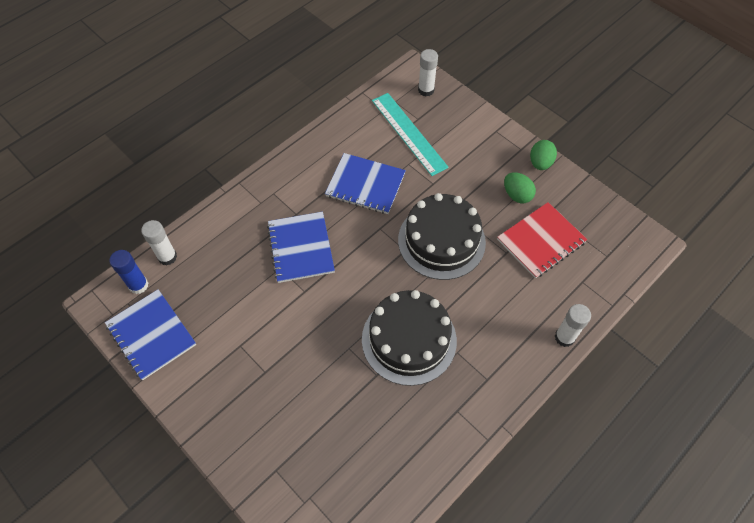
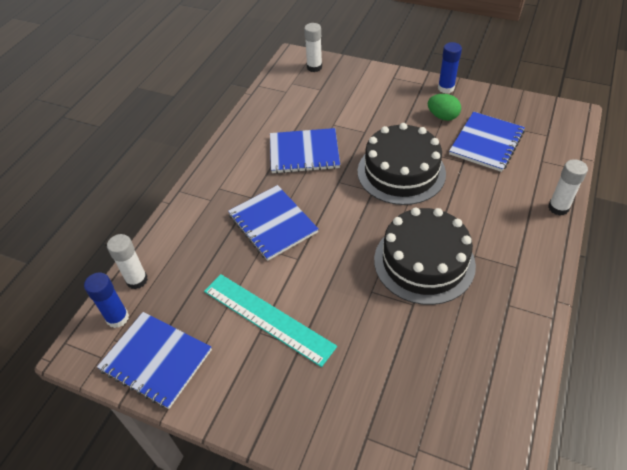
camera: 20 degrees left, 10 degrees down
turquoise ruler [372,93,449,176] -> turquoise ruler moved to [204,274,337,367]
red notebook [497,202,588,278] -> blue notebook [449,112,525,172]
green egg [530,140,557,170] -> blue glue stick [438,42,462,93]

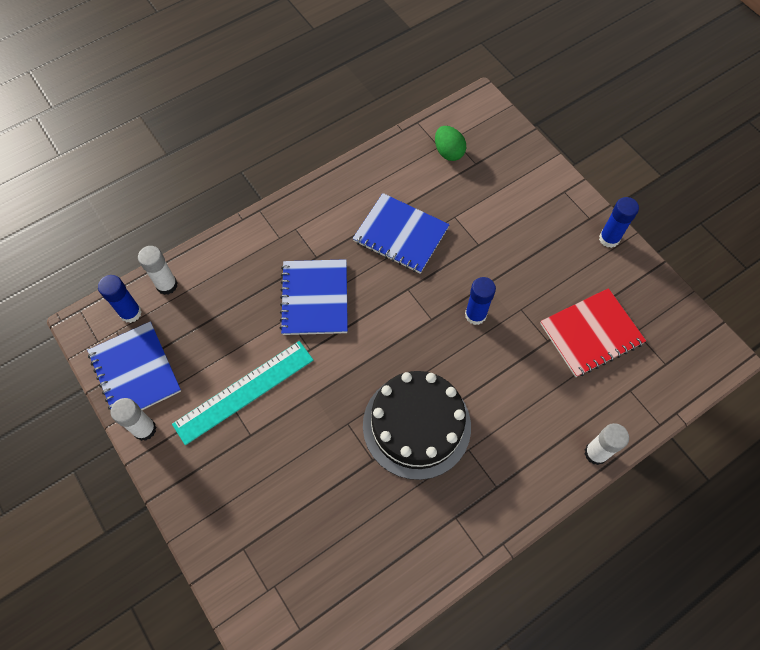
camera: 30 degrees right, 15 degrees up
turquoise ruler [204,274,337,367] -> turquoise ruler turned 75 degrees clockwise [172,341,314,445]
white glue stick [304,23,322,72] -> white glue stick moved to [110,398,157,441]
black cake [357,123,446,205] -> blue glue stick [465,277,496,325]
green egg [428,94,461,121] -> green egg moved to [435,126,466,161]
blue notebook [449,112,525,172] -> red notebook [540,288,646,377]

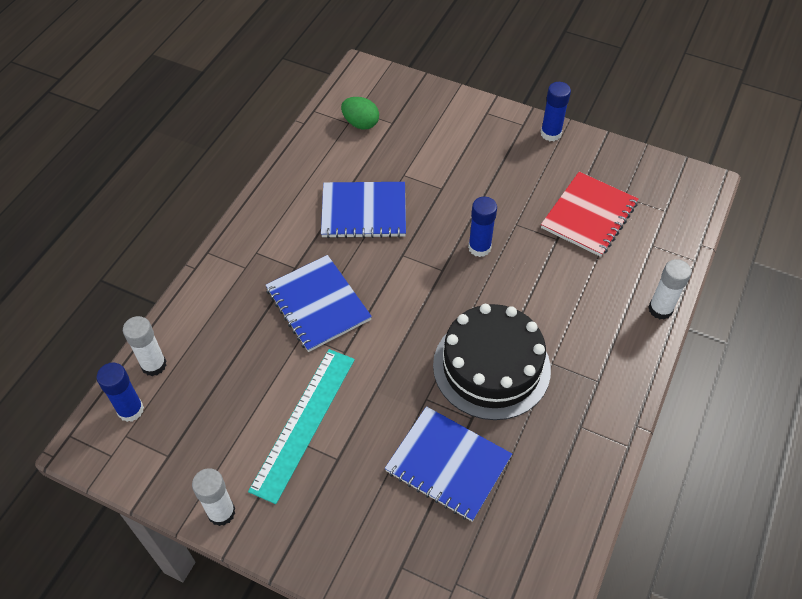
camera: 30 degrees left, 10 degrees down
blue notebook [87,321,181,410] -> blue notebook moved to [385,406,512,522]

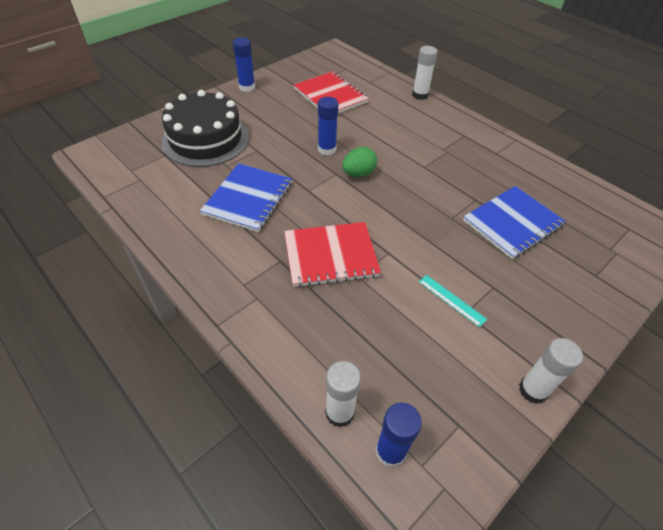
camera: 70 degrees left, 5 degrees down
turquoise ruler [248,349,355,504] -> turquoise ruler [419,275,487,328], size x0.46
blue notebook [265,255,372,352] -> red notebook [284,222,381,288]
green egg [341,97,379,130] -> green egg moved to [342,147,377,177]
black cake [433,304,551,420] -> black cake moved to [161,90,249,167]

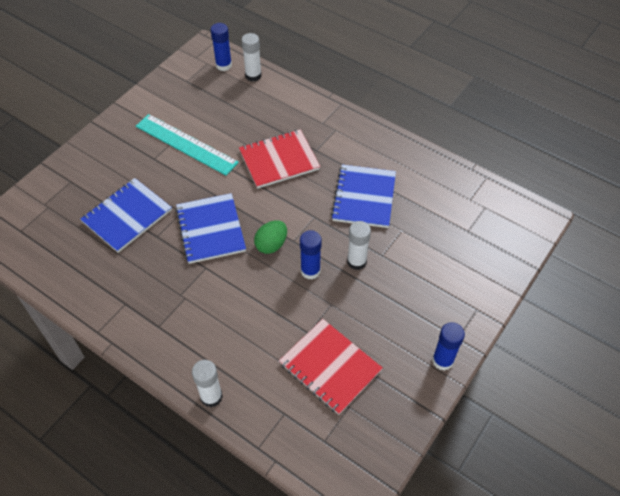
camera: 170 degrees right, 5 degrees up
black cake [161,90,249,167] -> none
turquoise ruler [419,275,487,328] -> turquoise ruler [136,114,239,176], size x2.15
white glue stick [519,338,583,404] -> white glue stick moved to [347,221,371,270]
none -> blue notebook [175,193,246,264]

